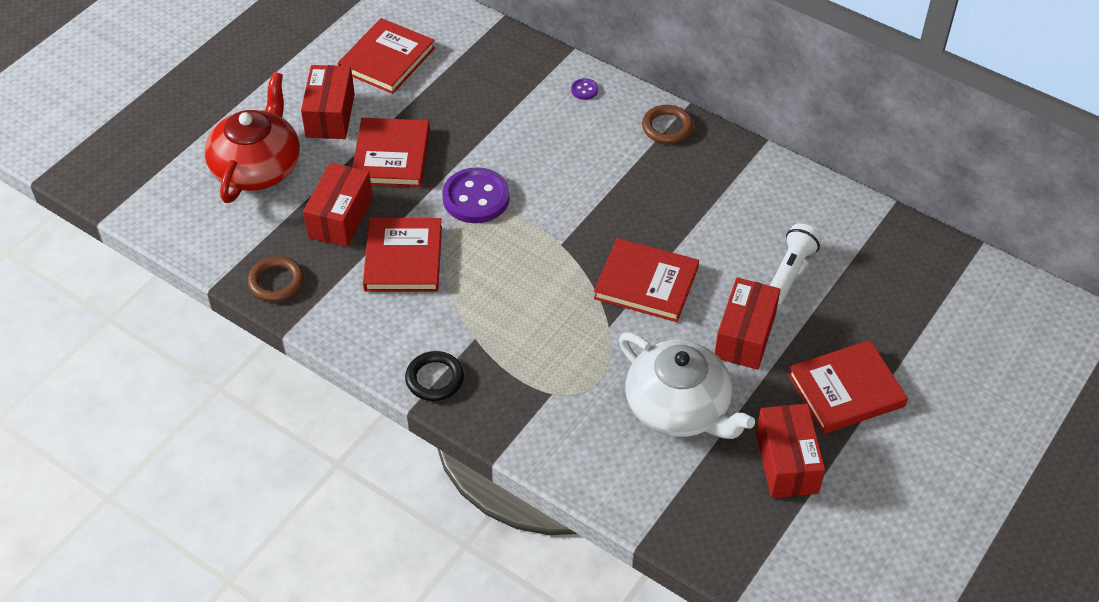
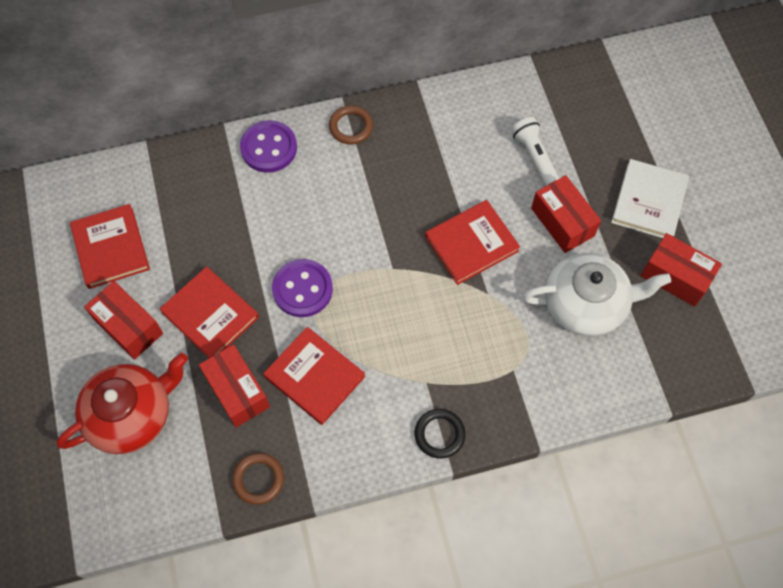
camera: 50 degrees left, 15 degrees up
red teapot [204,72,300,203] -> red teapot turned 90 degrees clockwise [57,353,188,454]
purple button [571,78,598,100] -> purple button [240,120,297,173], size x2.33
red book [788,340,908,434] -> white book [611,159,689,238]

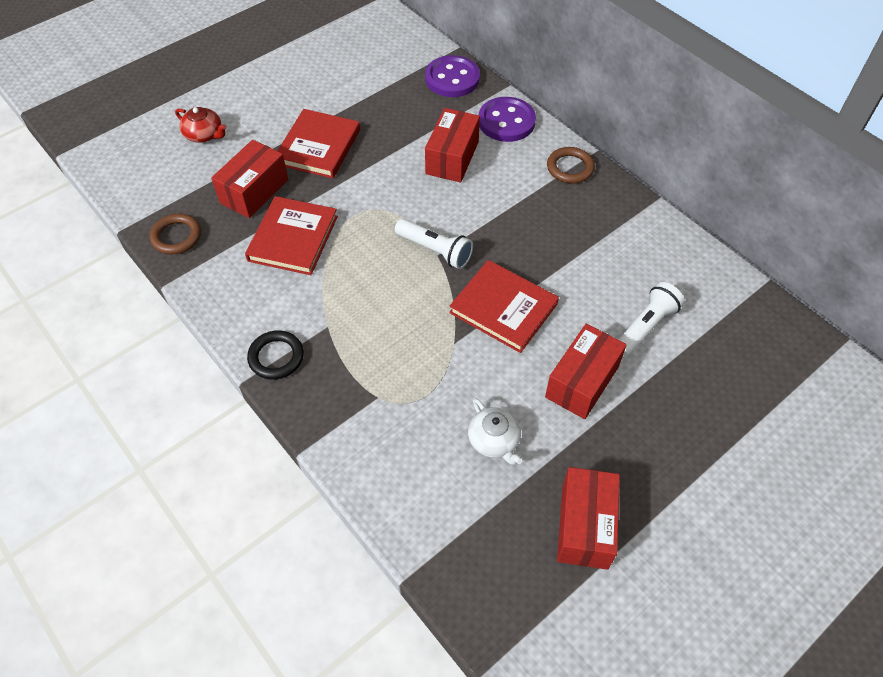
camera: 65 degrees right, 10 degrees down
red teapot [57,353,188,454] -> red teapot [175,107,227,143], size x0.50
red book [70,204,150,289] -> none
red box [84,281,163,360] -> red box moved to [425,108,480,183]
purple button [272,259,333,317] -> purple button moved to [425,55,480,97]
white teapot [523,253,671,336] -> white teapot [468,398,522,465], size x0.50
white book [611,159,689,238] -> none
none -> white flashlight [395,219,473,269]

